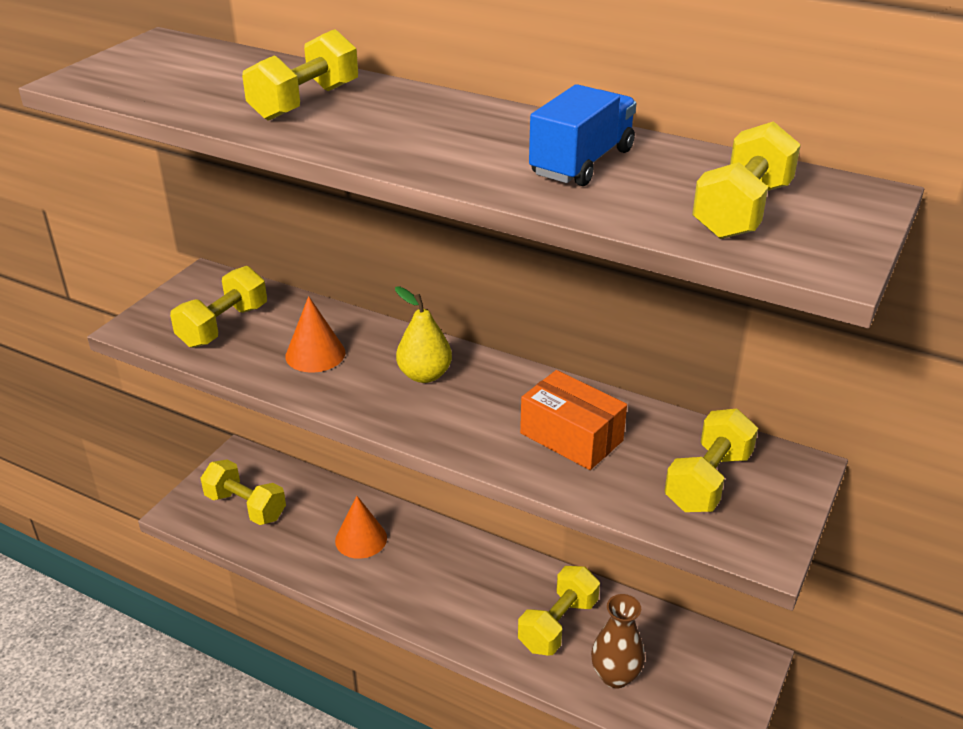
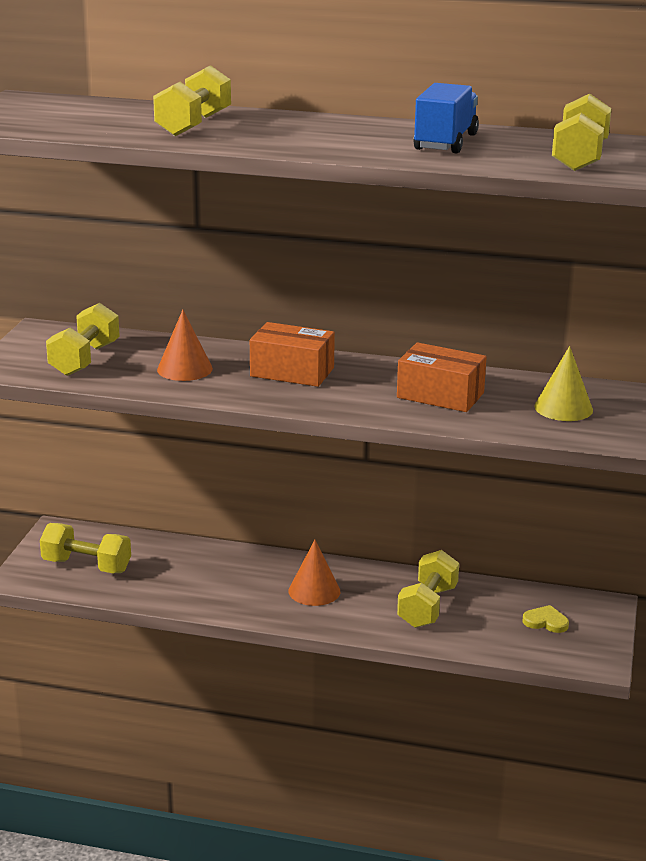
camera: 15 degrees left, 10 degrees down
orange cone [335,496,387,559] -> orange cone moved to [288,540,340,606]
yellow pear [395,287,452,383] -> orange box [250,322,335,387]
brown vase [591,594,645,688] -> none
yellow dumbbell [664,409,758,512] -> yellow cone [534,346,593,421]
none -> yellow heart [523,605,569,633]

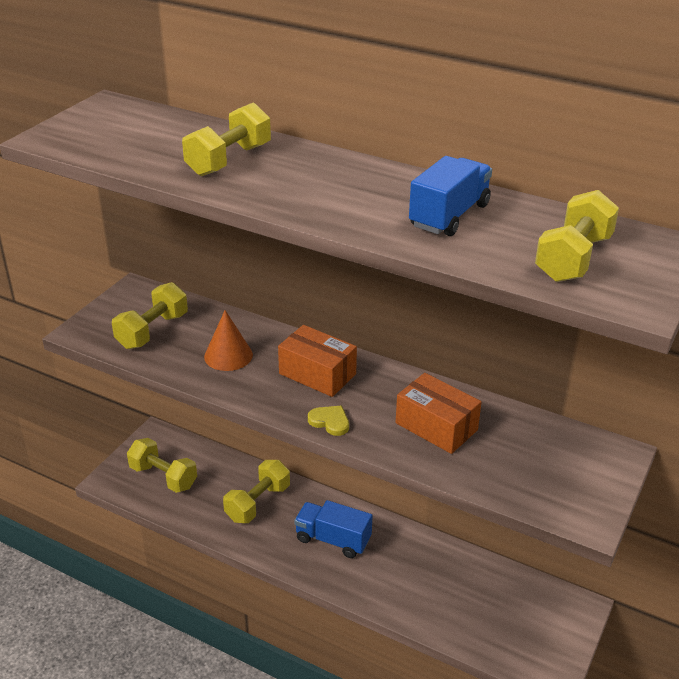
camera: 15 degrees right, 10 degrees up
orange cone [288,540,340,606] -> blue truck [294,500,373,558]
yellow dumbbell [397,550,459,628] -> yellow dumbbell moved to [223,460,290,523]
yellow heart [523,605,569,633] -> yellow heart moved to [308,406,349,436]
yellow cone [534,346,593,421] -> none

